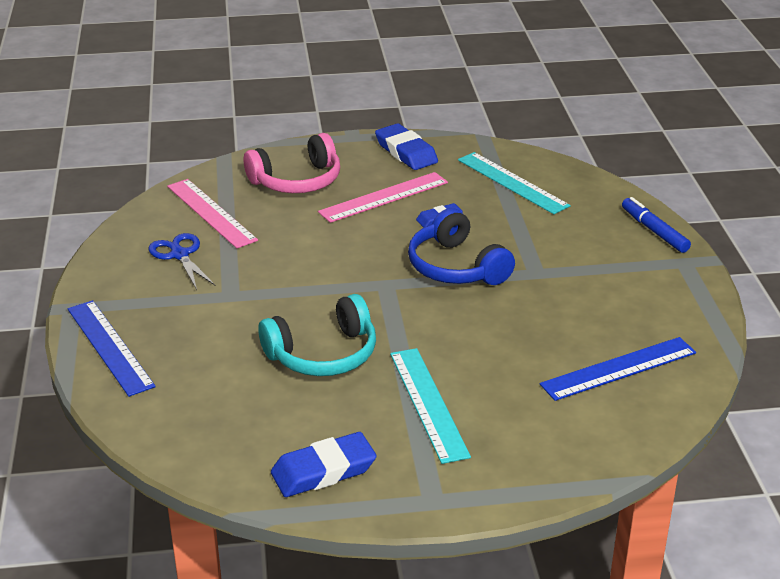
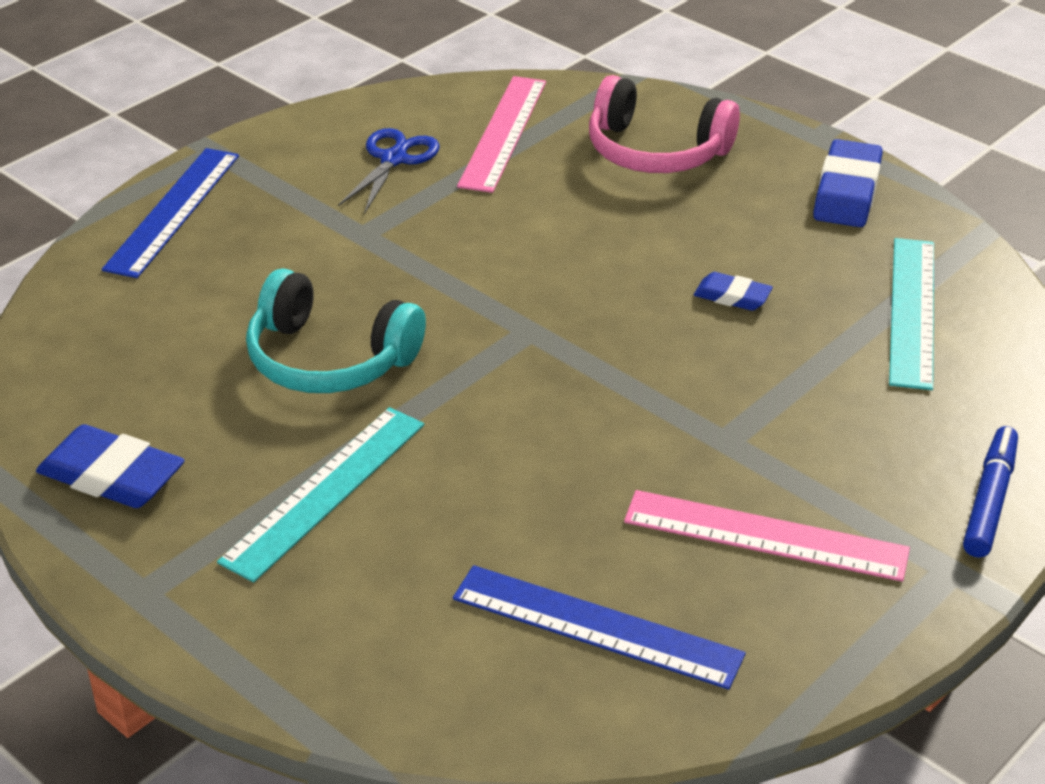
camera: 50 degrees right, 5 degrees up
pink ruler [318,172,448,223] -> pink ruler moved to [624,490,910,582]
blue headphones [408,208,515,285] -> none

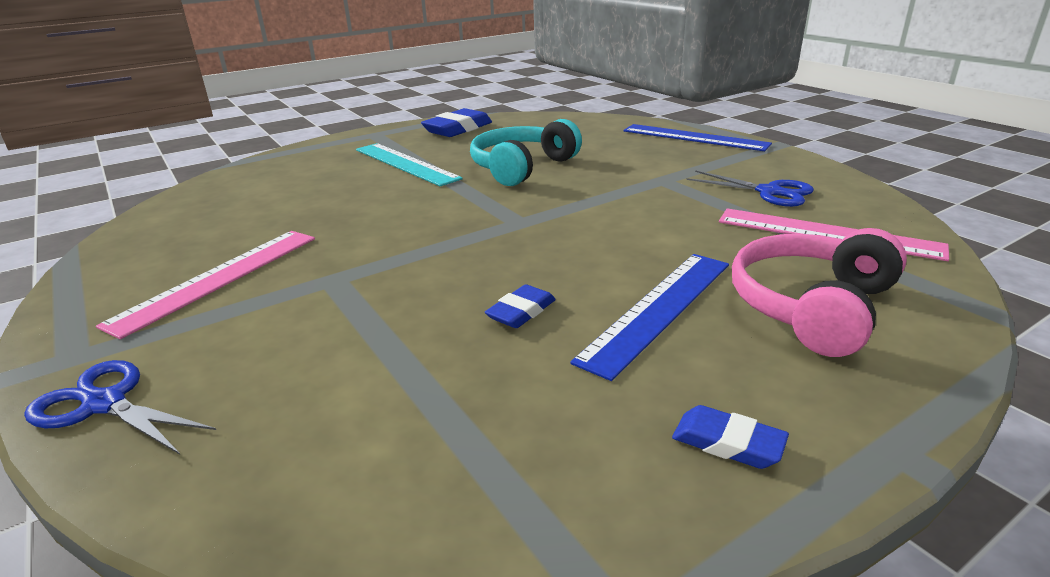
camera: 105 degrees right, 10 degrees down
blue ruler [453,565,746,689] -> blue ruler moved to [570,254,729,381]
blue eraser [813,139,883,227] -> blue eraser [672,405,789,469], size x0.57
turquoise ruler [889,238,934,390] -> none
blue marker [963,426,1018,558] -> blue scissors [24,360,216,454]

